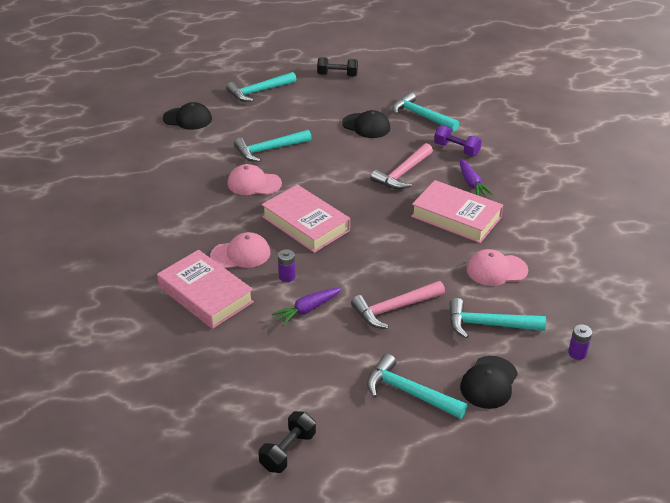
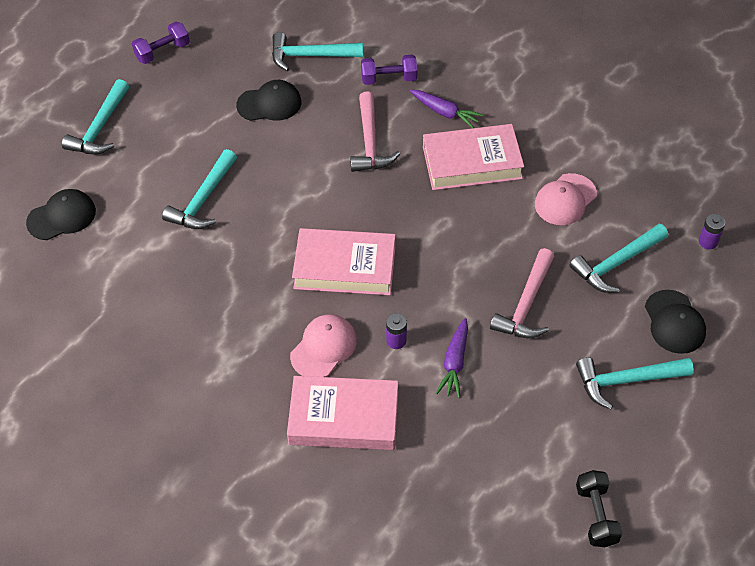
camera: 40 degrees left, 15 degrees up
pink cap [227,164,282,195] -> none
black dumbbell [317,57,358,77] -> purple dumbbell [132,22,190,64]

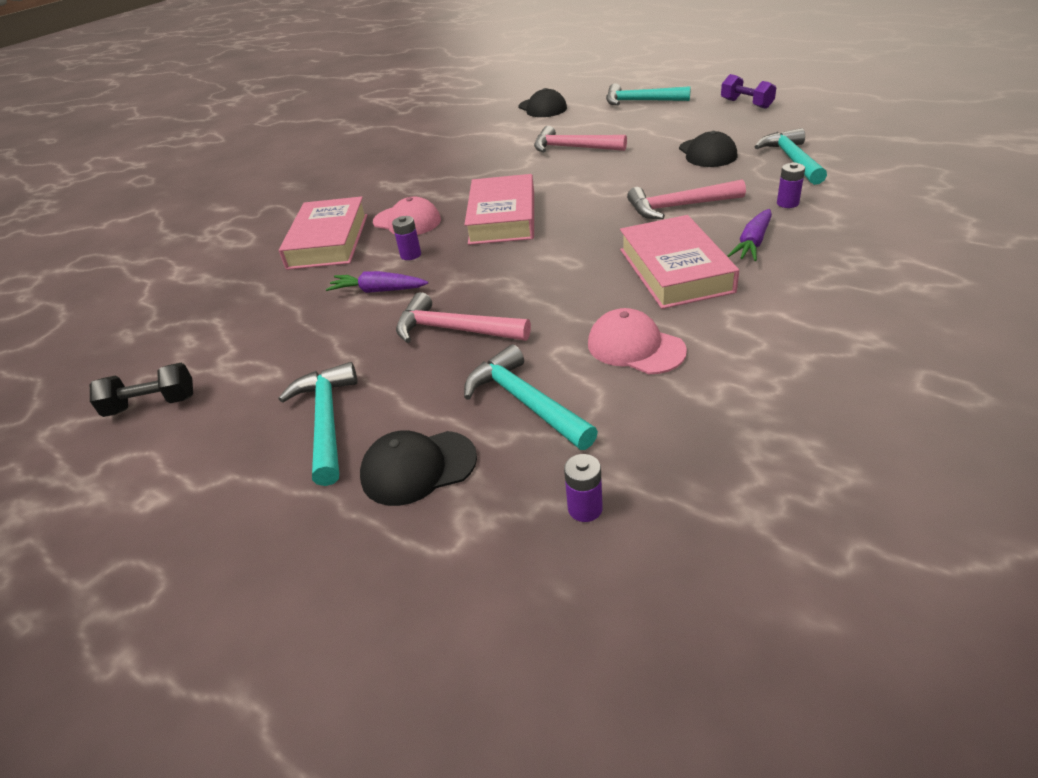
camera: 90 degrees right, 15 degrees down
turquoise hammer [162,149,237,229] -> pink hammer [534,126,627,152]
purple dumbbell [361,55,417,85] -> purple battery [777,162,805,208]

